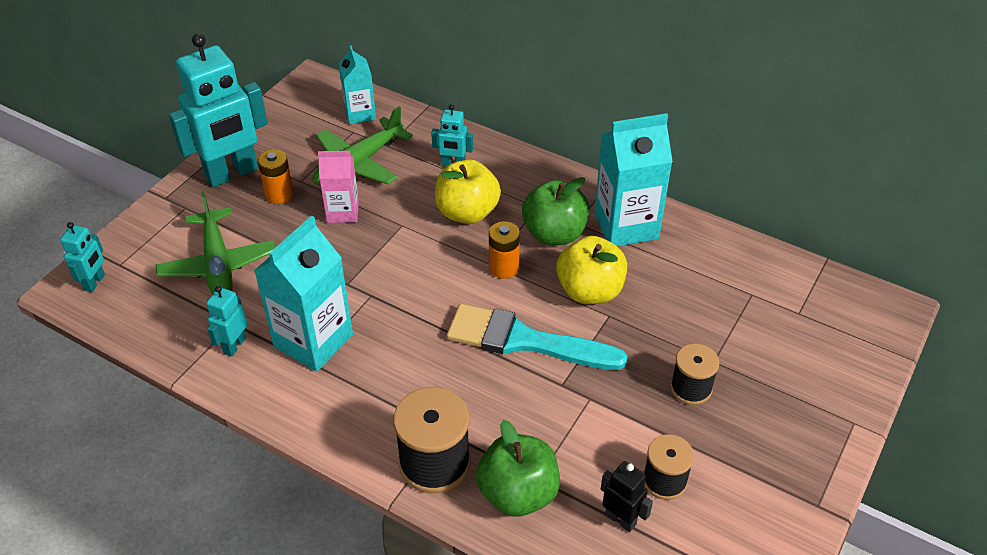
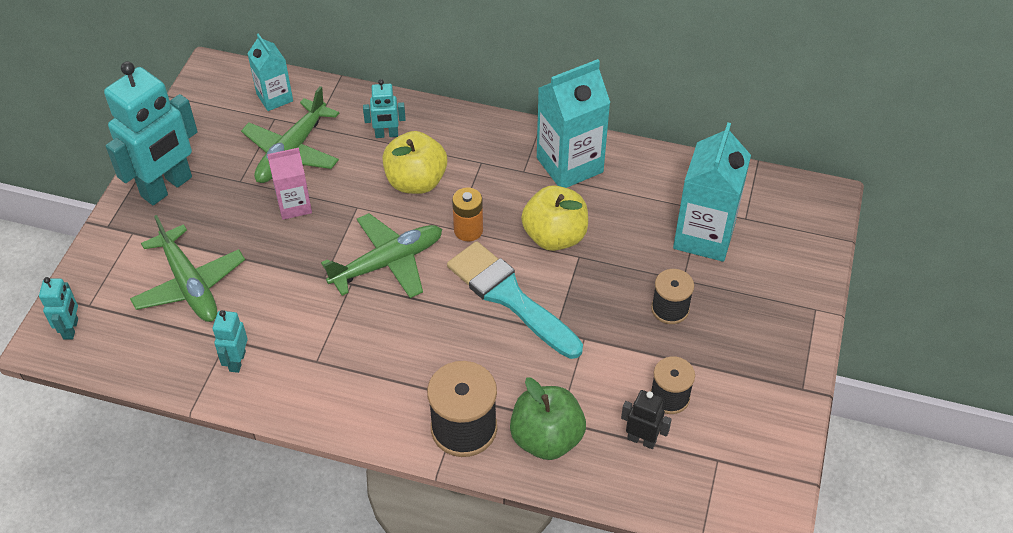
camera: 15 degrees left, 5 degrees up
turquoise carton [254,216,353,371] -> turquoise carton moved to [673,122,751,262]
orange battery [258,149,294,204] -> none
turquoise brush [447,304,627,370] -> turquoise brush turned 45 degrees clockwise [447,241,583,359]
green apple [522,177,589,245] -> none
none -> green plane [321,213,442,298]

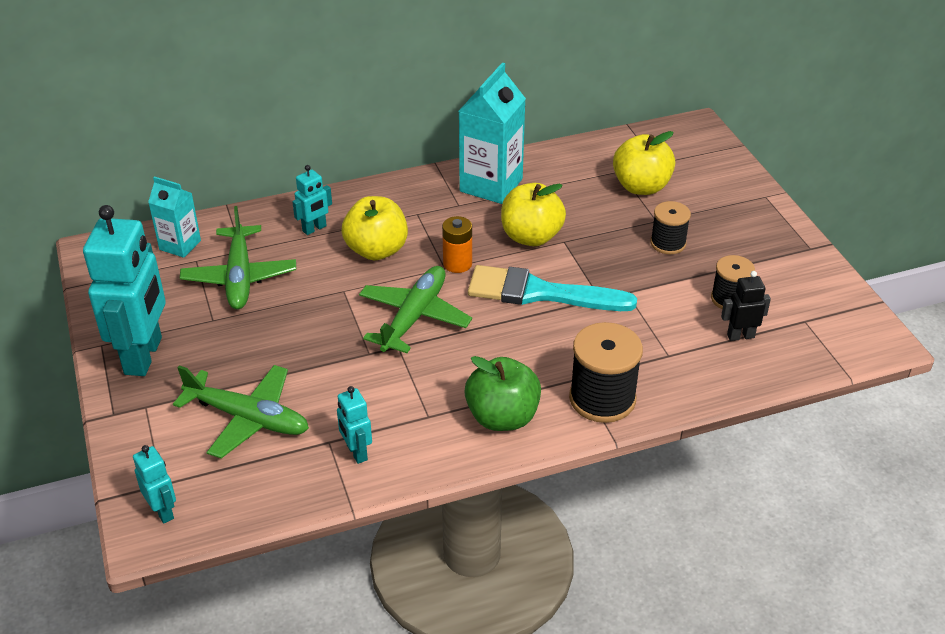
camera: 35 degrees left, 10 degrees down
pink carton [267,148,312,220] -> none
green apple [510,378,586,460] -> green apple moved to [465,356,541,431]
turquoise carton [673,122,751,262] -> yellow apple [613,131,675,195]

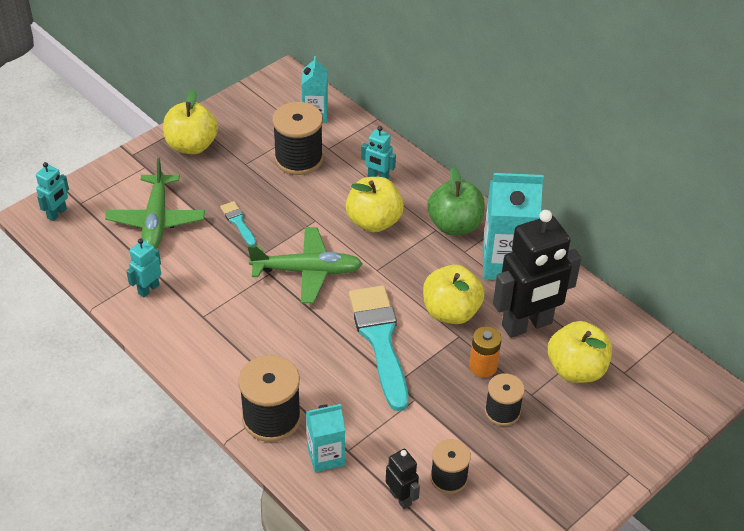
camera: 65 degrees right, 5 degrees up
turquoise robot [83,205,166,376] -> yellow apple [163,89,218,154]
green plane [180,206,296,309] -> black spool [272,102,323,175]
orange battery [442,216,472,273] -> orange battery moved to [469,326,502,377]
green apple [465,356,541,431] -> green apple moved to [427,167,485,235]
none -> turquoise brush [220,201,256,246]
none -> turquoise carton [306,404,345,472]
none -> black robot [493,210,582,338]

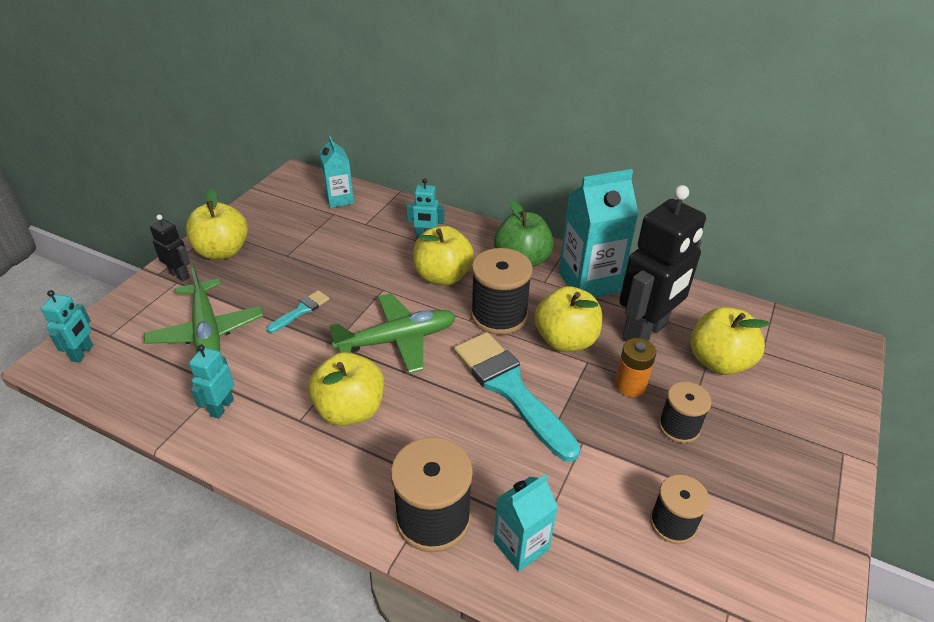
camera: 20 degrees left, 5 degrees down
turquoise brush [220,201,256,246] -> turquoise brush turned 90 degrees clockwise [267,290,329,333]
black spool [272,102,323,175] -> black spool moved to [471,248,533,335]
black robot [386,449,420,509] -> black robot moved to [150,214,190,282]
none -> yellow apple [308,352,384,426]

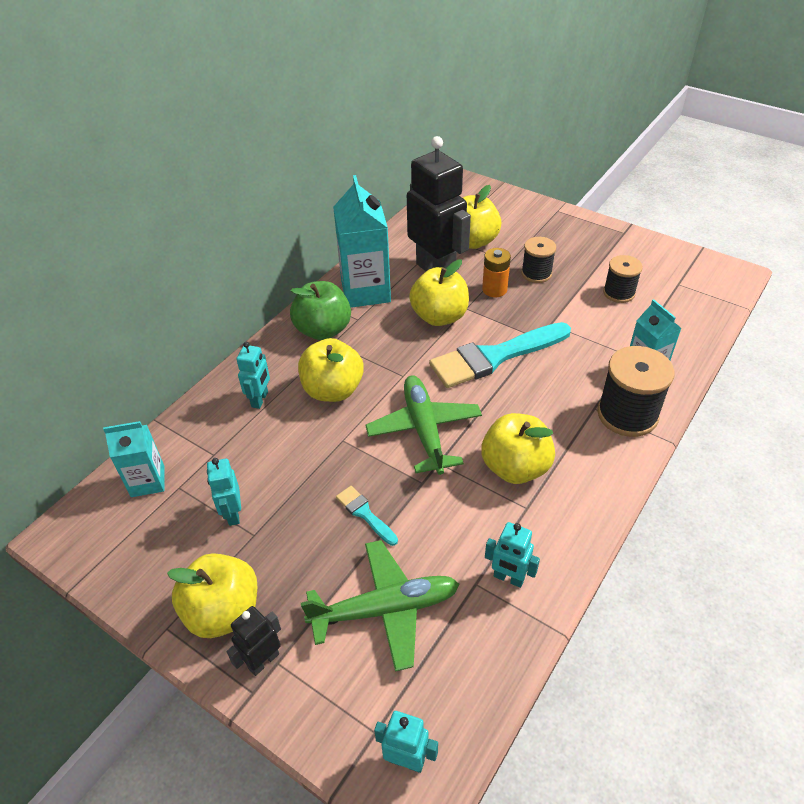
camera: 80 degrees left, 5 degrees up
black spool [471,248,533,335] -> none
none -> turquoise robot [207,458,241,526]

